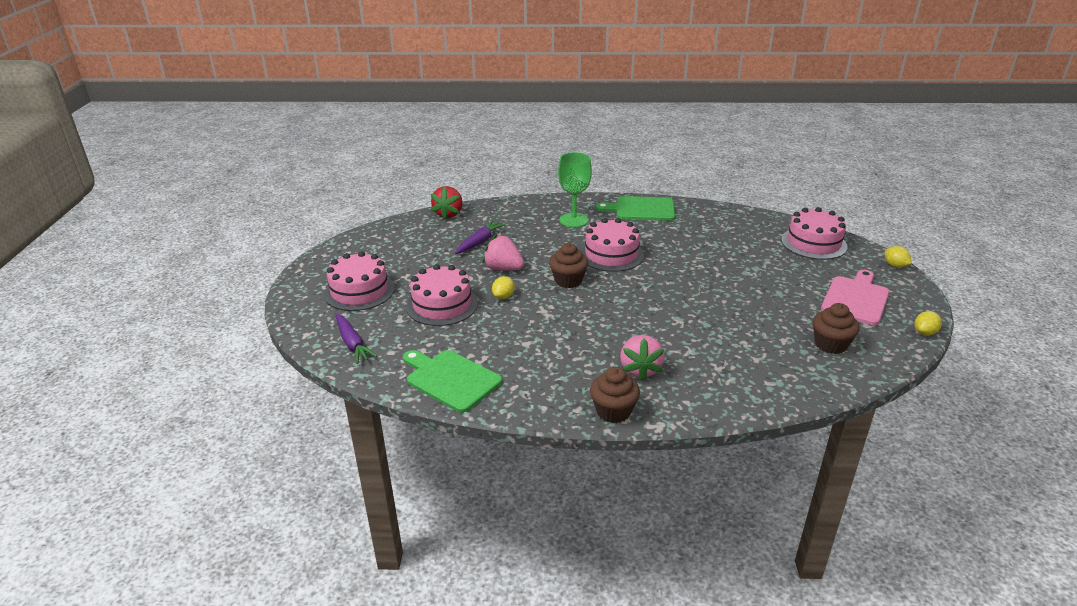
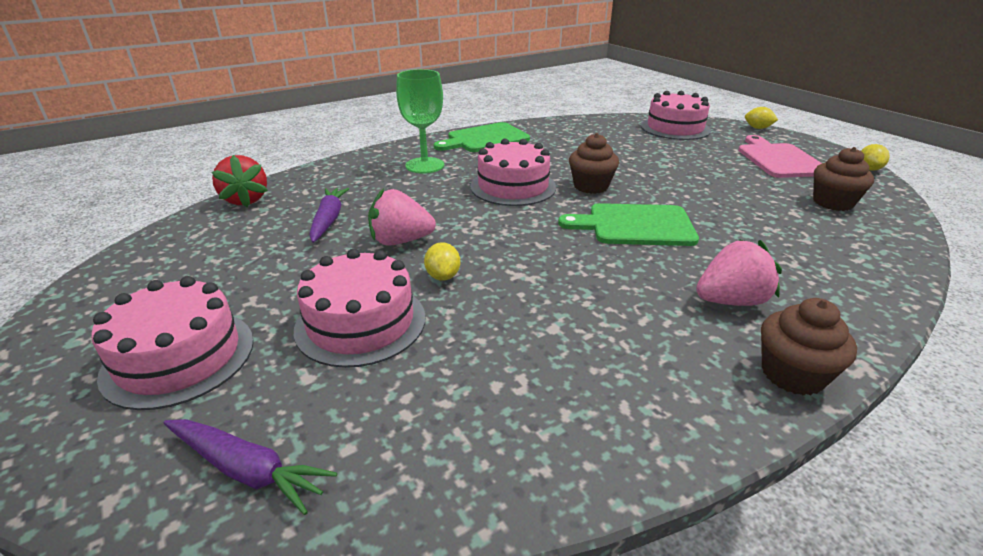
camera: 35 degrees left, 0 degrees up
green cutting board [403,350,502,413] -> green cutting board moved to [558,203,699,246]
brown cupcake [549,243,588,288] -> brown cupcake moved to [569,133,619,194]
pink strawberry [620,335,665,381] -> pink strawberry turned 75 degrees counterclockwise [696,239,782,306]

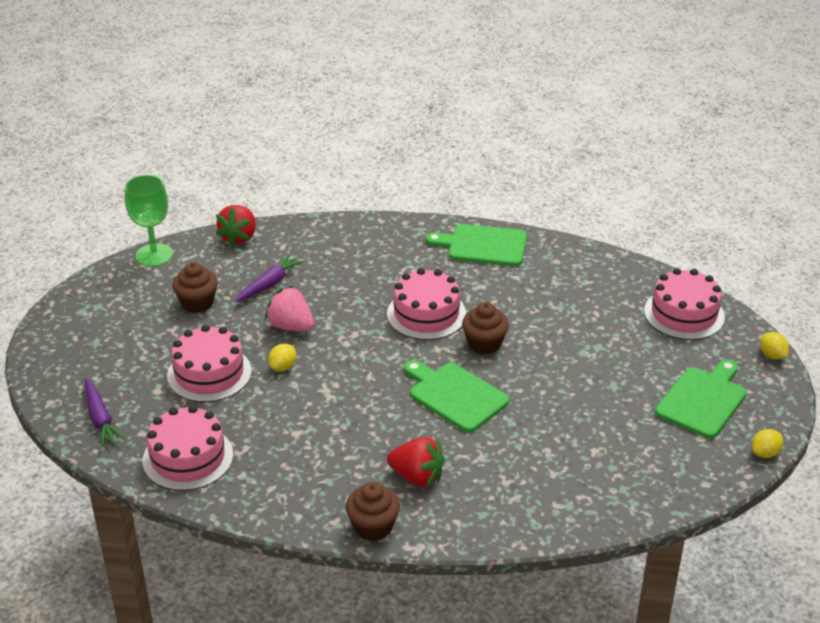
camera: 40 degrees right, 5 degrees up
pink cake [91,276,254,410] -> pink cake moved to [143,405,233,491]
green goblet [396,69,444,173] -> green goblet moved to [125,175,173,266]
pink strawberry [696,239,782,306] -> red strawberry [387,437,445,487]
pink cutting board [738,135,822,178] -> green cutting board [655,360,747,439]
brown cupcake [813,147,874,211] -> brown cupcake moved to [172,262,218,313]

